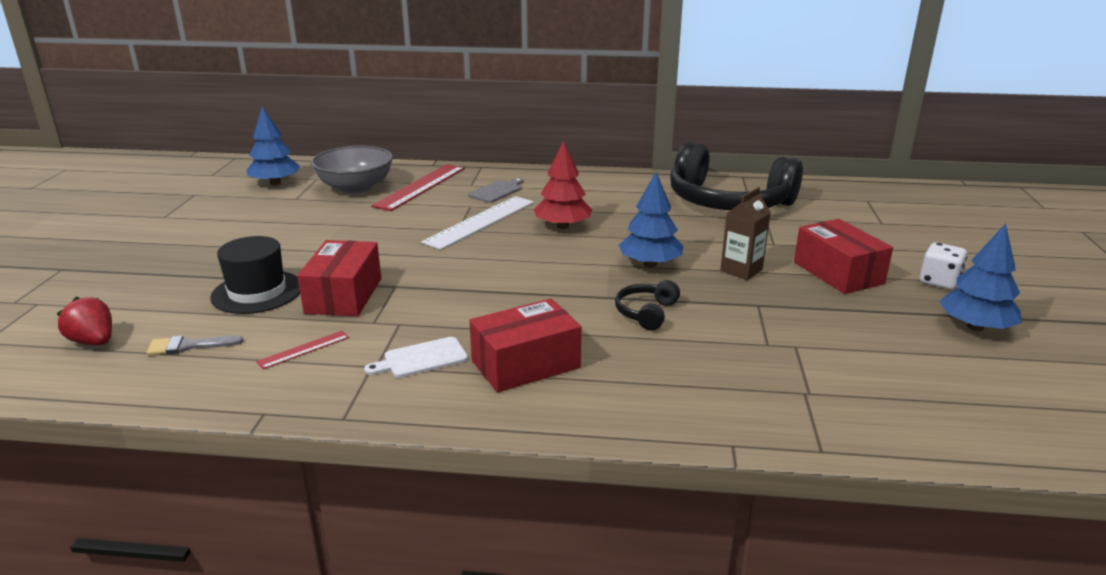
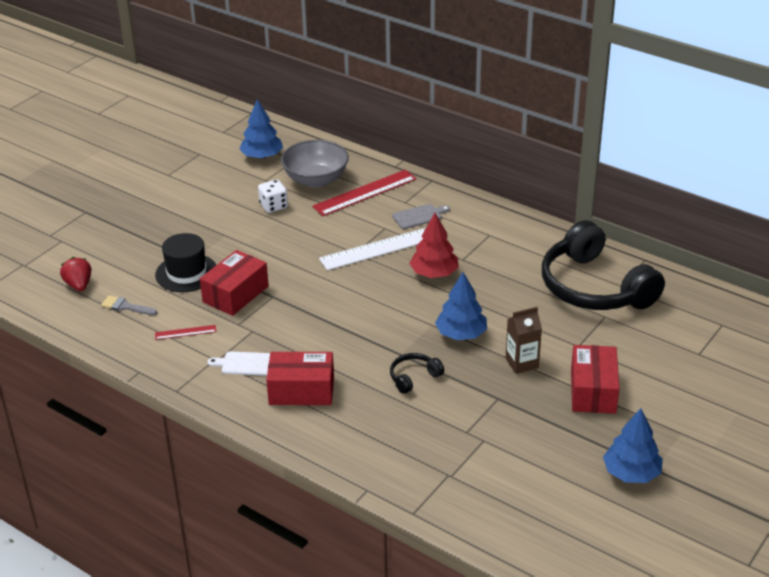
camera: 30 degrees right, 10 degrees up
white dice [919,242,967,289] -> white dice moved to [258,180,288,213]

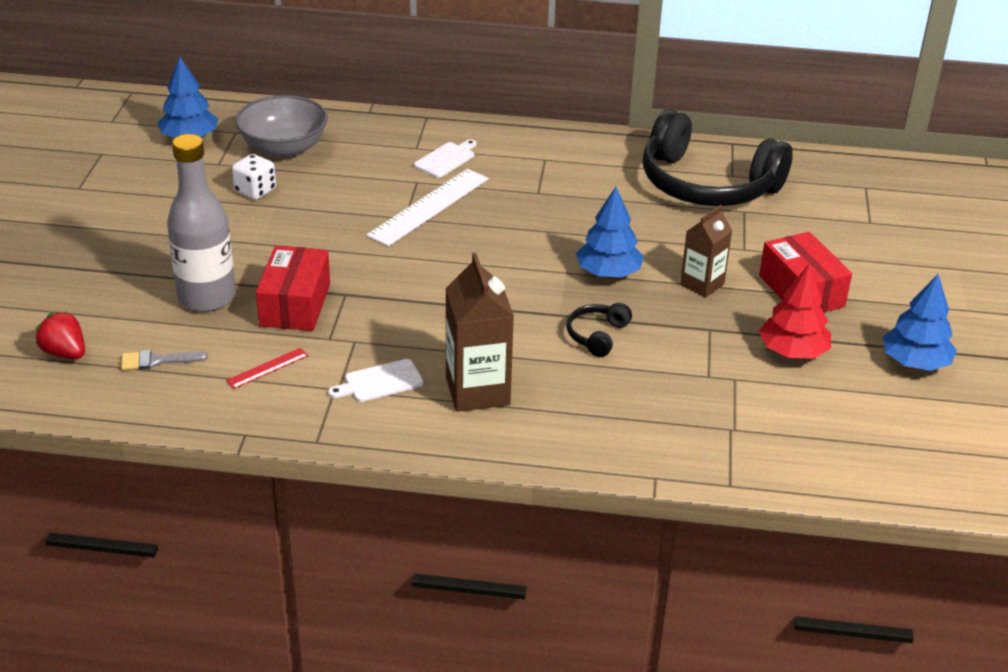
camera: 30 degrees left, 0 degrees up
black hat [155,233,216,292] -> grey bottle [167,134,236,312]
red box [266,352,334,405] -> brown carton [445,252,514,412]
red ruler [312,170,417,216] -> none
grey cutting board [392,204,450,229] -> white cutting board [414,139,477,178]
red tree [409,213,459,278] -> red tree moved to [759,263,831,359]

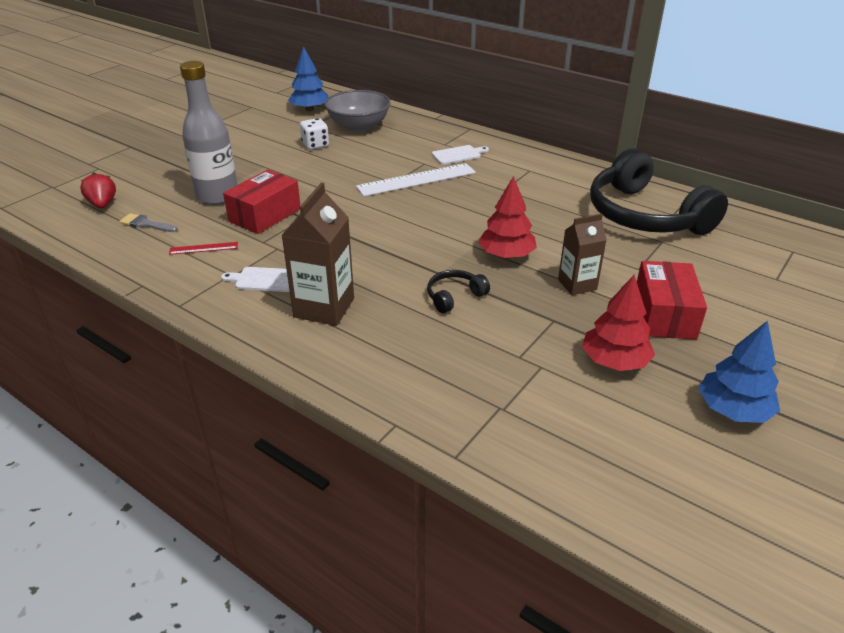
camera: 30 degrees right, 0 degrees up
blue tree [576,187,644,278] -> red tree [478,176,537,259]

